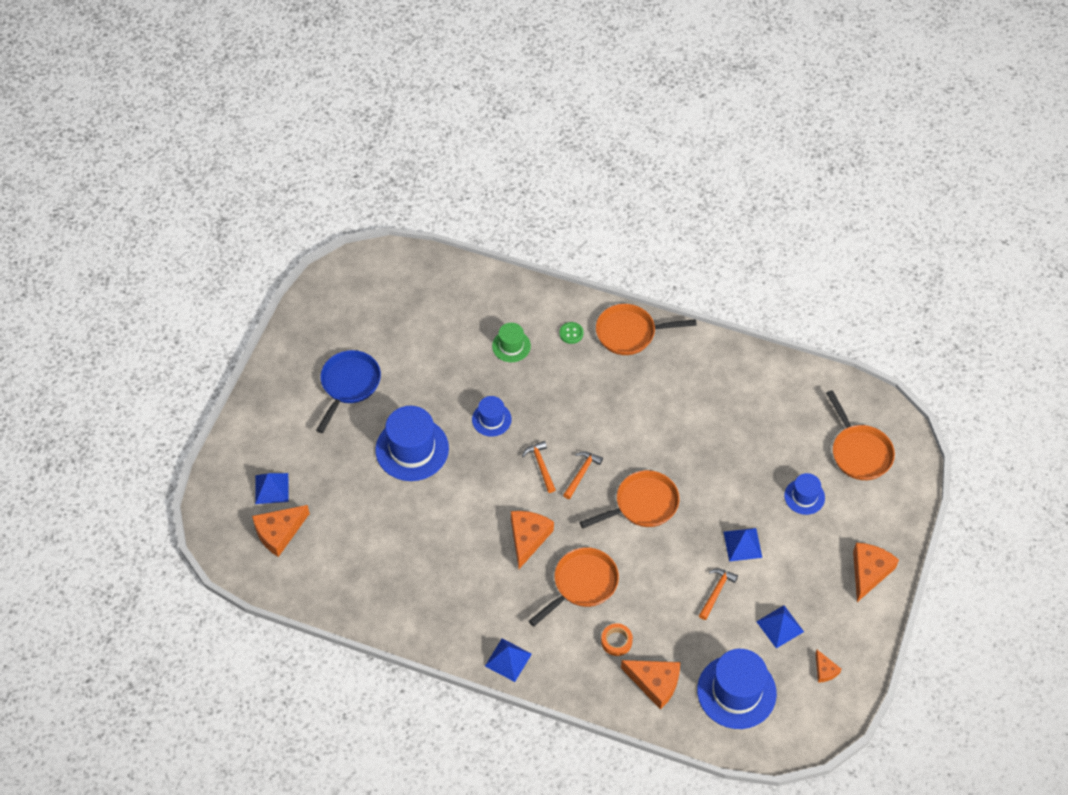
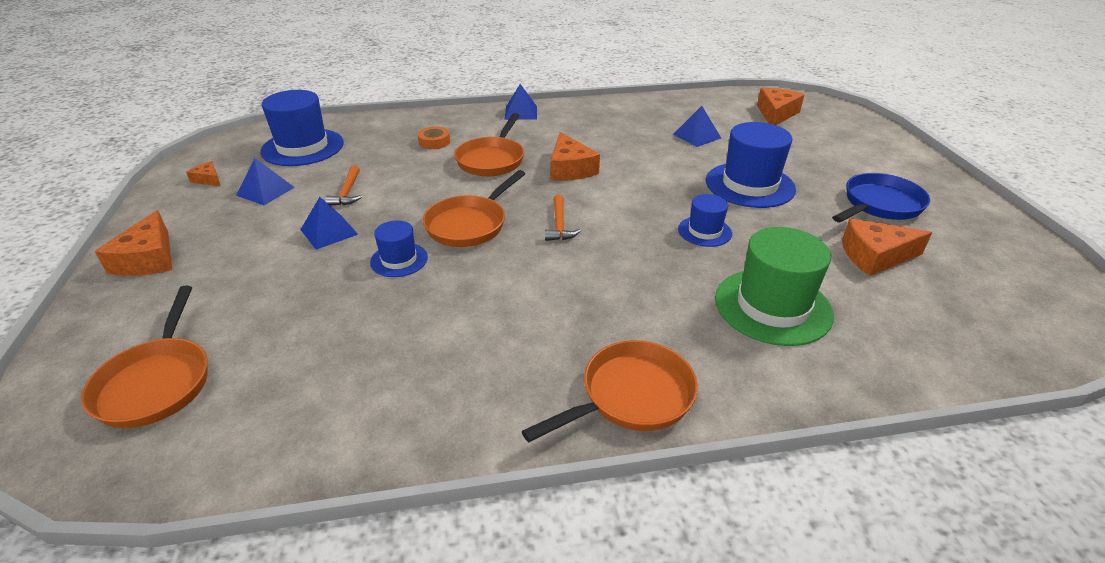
camera: 150 degrees right, 20 degrees down
blue pyramid [255,473,289,504] -> blue pyramid moved to [673,106,721,147]
blue pan [316,350,381,433] -> blue pan turned 120 degrees counterclockwise [832,173,930,222]
green hat [492,323,531,362] -> green hat [715,227,834,346], size x1.83
orange hammer [522,441,556,493] -> none
green button [559,322,584,344] -> none
orange cheese [621,660,680,710] -> orange cheese moved to [842,218,932,276]
blue hat [784,473,825,515] -> blue hat moved to [370,220,428,277]
orange pan [826,390,895,480] -> orange pan turned 135 degrees counterclockwise [81,286,208,428]

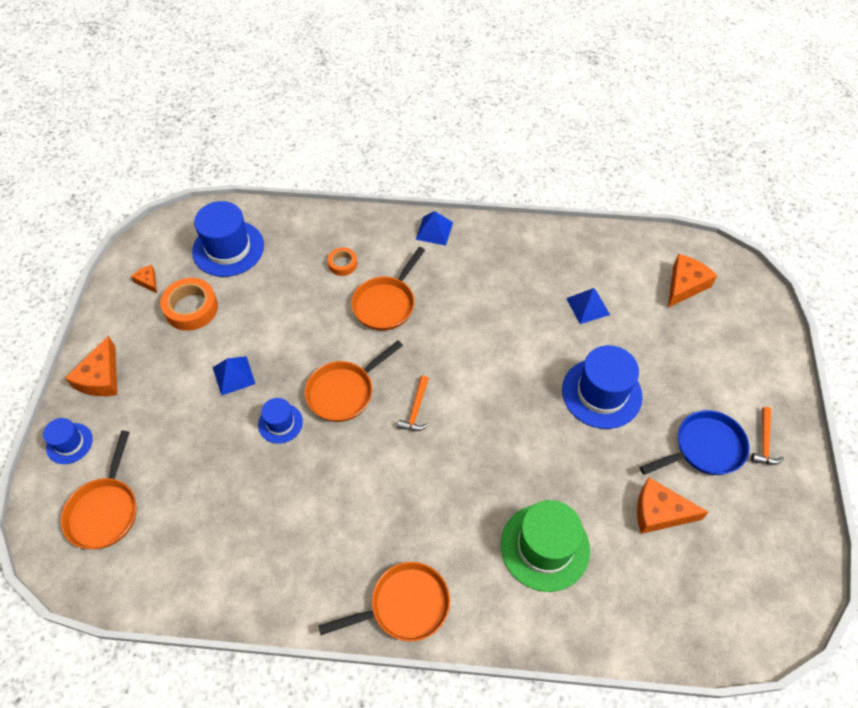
camera: 15 degrees right, 20 degrees up
blue pyramid [236,158,295,205] -> orange tape [160,278,218,331]
orange hammer [325,165,362,206] -> orange hammer moved to [751,407,784,465]
orange cheese [550,132,600,181] -> none
blue hat [678,194,732,247] -> blue hat moved to [43,418,93,464]

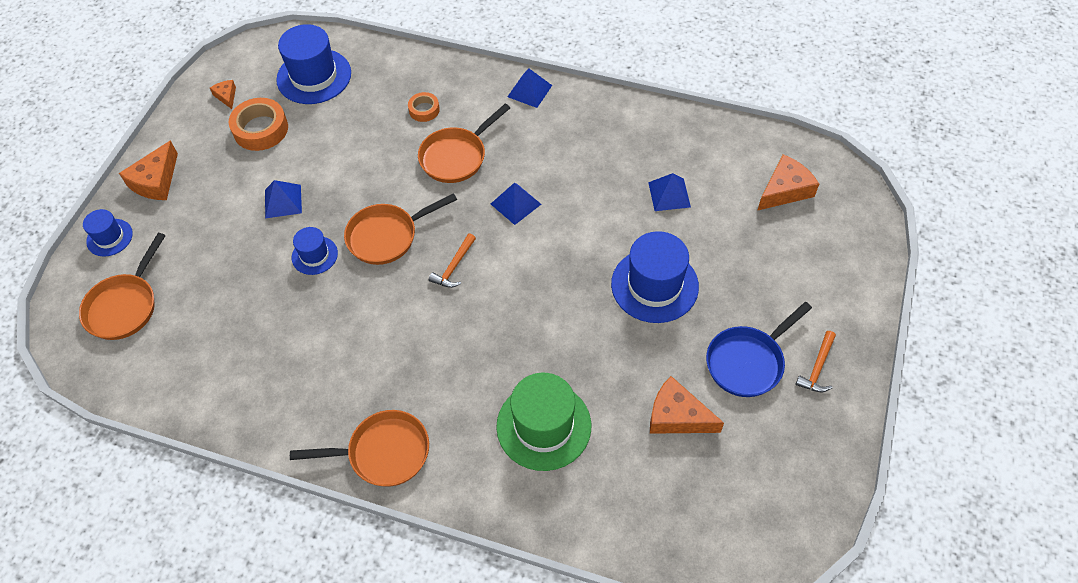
camera: 15 degrees right, 0 degrees up
blue pan [640,410,749,475] -> blue pan turned 150 degrees clockwise [706,302,812,397]
none -> blue pyramid [491,183,541,225]

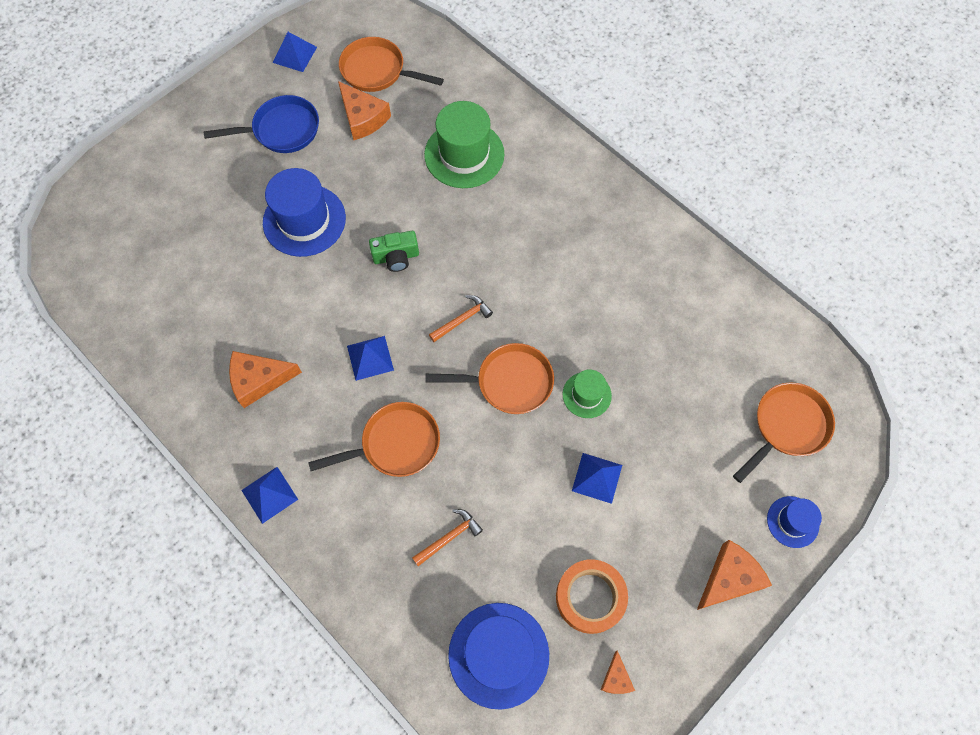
camera: 155 degrees left, 10 degrees up
orange pan [290,410,429,487] -> orange pan moved to [339,37,444,92]
blue hat [292,227,338,275] -> green hat [563,369,612,418]
orange tape [408,92,440,122] -> none
blue pyramid [648,173,691,211] -> blue pyramid moved to [273,32,317,72]
orange cheese [757,154,819,211] -> orange cheese moved to [229,351,302,408]
orange hammer [796,331,836,392] -> orange hammer moved to [412,509,483,566]
none -> green camera [369,231,419,272]

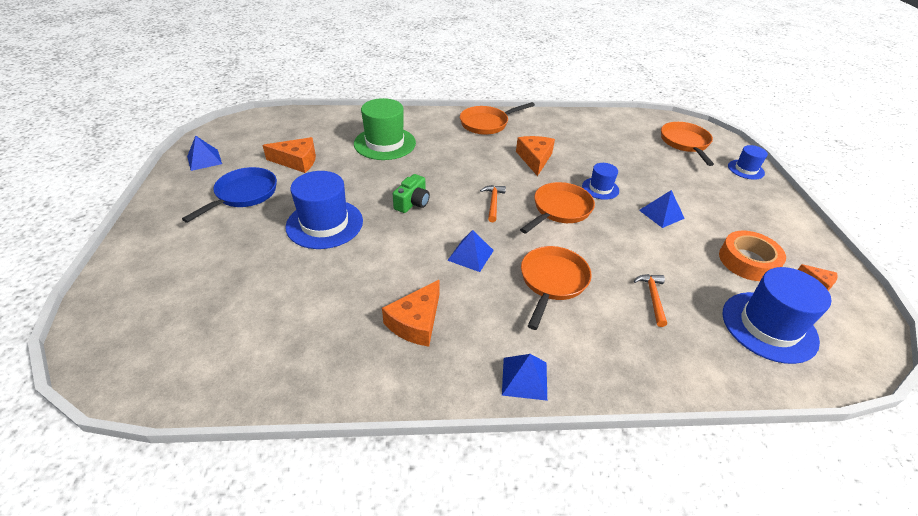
camera: 50 degrees left, 25 degrees down
orange pan [339,37,444,92] -> orange pan moved to [460,102,535,135]
green hat [563,369,612,418] -> blue hat [582,163,619,200]
orange cheese [697,540,772,610] -> orange cheese moved to [516,136,555,176]

